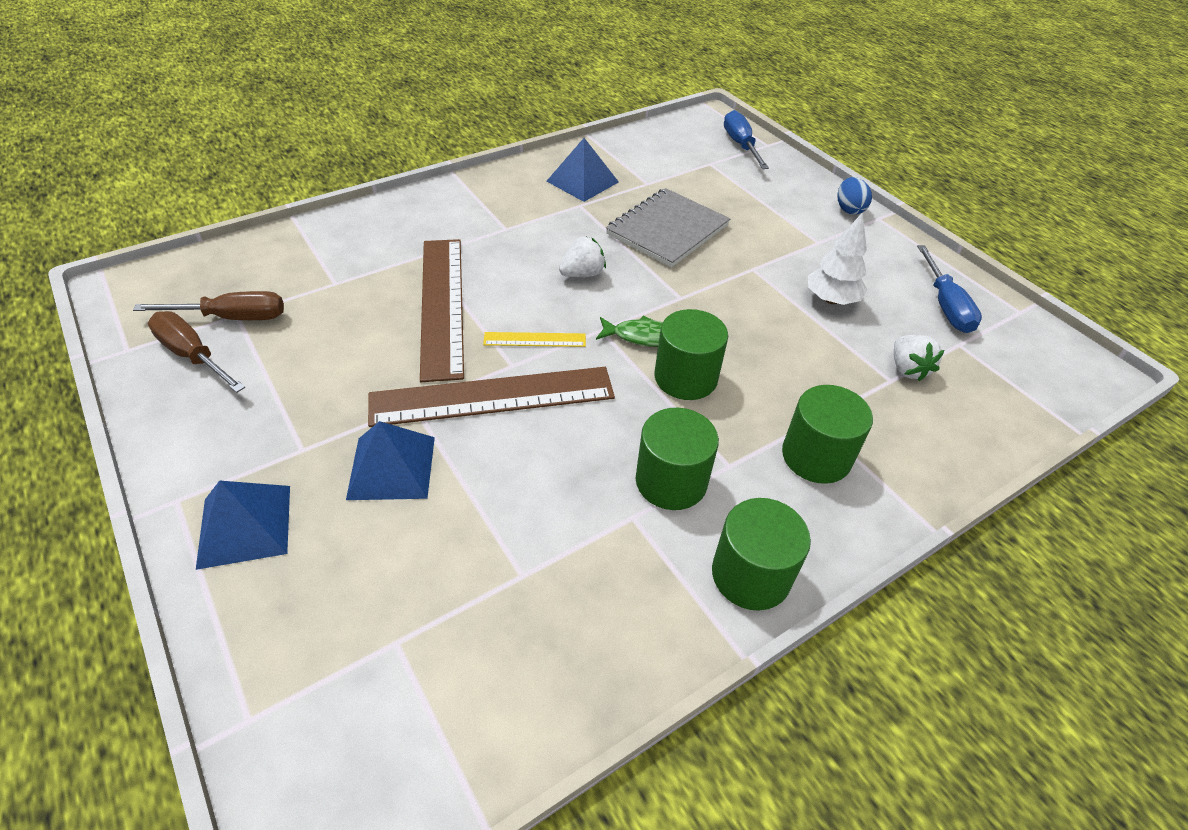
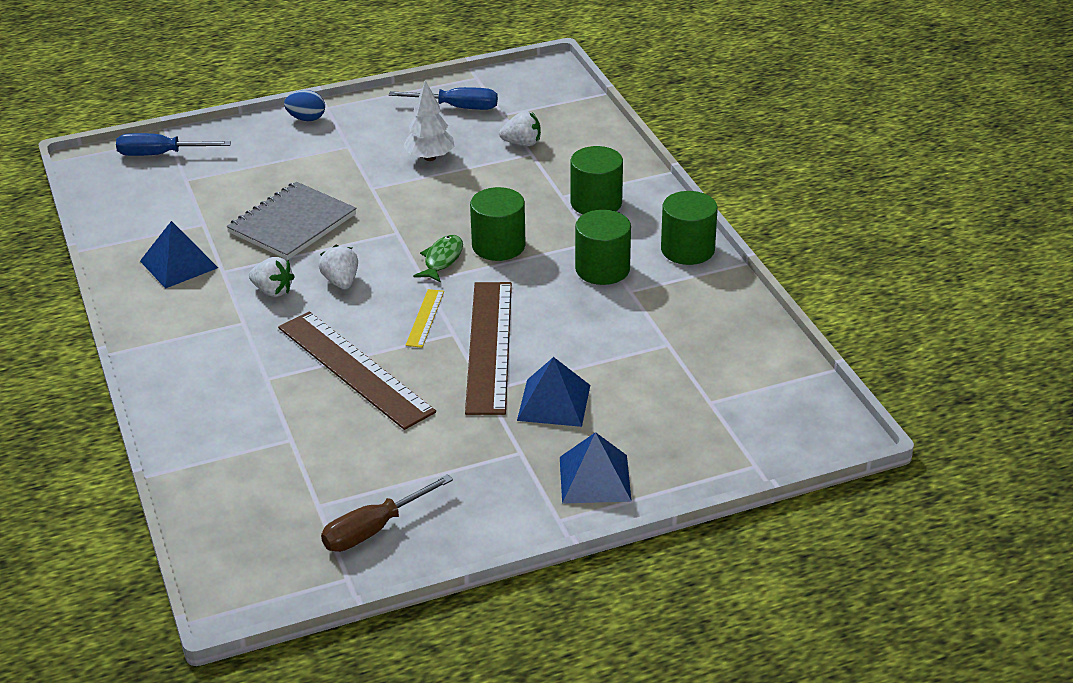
camera: 75 degrees left, 10 degrees down
brown screwdriver [133,291,284,320] -> none
brown ruler [420,239,464,382] -> brown ruler turned 45 degrees clockwise [278,311,436,430]
grey notebook [606,188,730,267] -> grey notebook turned 75 degrees clockwise [227,182,357,260]
none -> white strawberry [249,257,295,297]

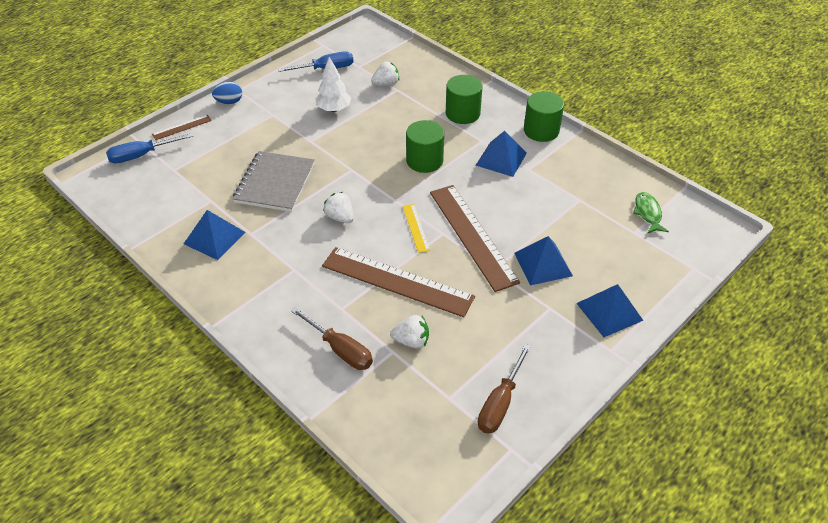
camera: 25 degrees left, 10 degrees up
white strawberry [249,257,295,297] -> white strawberry moved to [390,315,429,349]
green fish [414,235,463,283] -> green fish moved to [633,192,669,234]
green cylinder [575,210,631,285] -> blue pyramid [476,131,527,177]
none -> brown ruler [152,115,212,140]
none -> brown screwdriver [291,307,373,370]

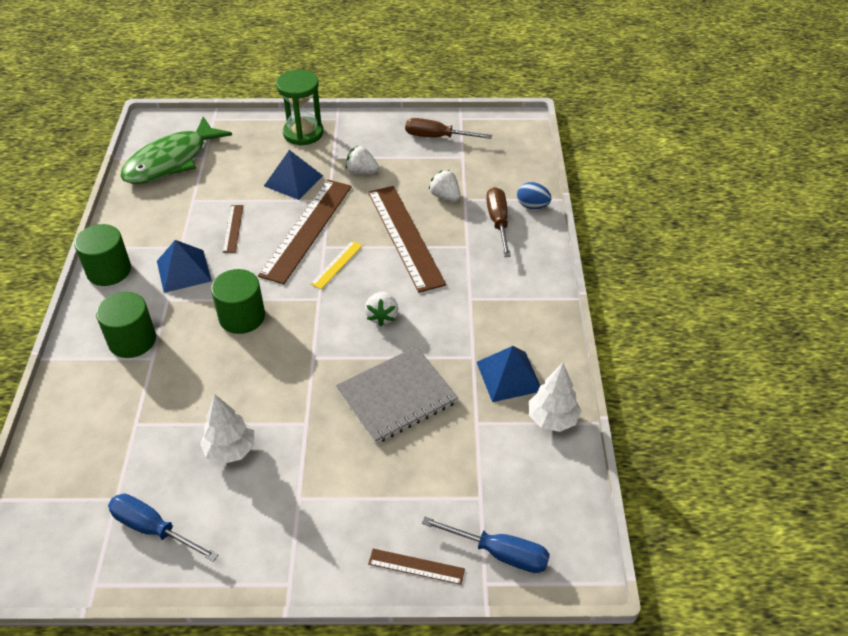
camera: 135 degrees left, 0 degrees up
blue egg [212,81,242,104] -> blue egg moved to [517,182,552,209]
white strawberry [371,61,399,86] -> white strawberry moved to [346,145,379,174]
brown screwdriver [478,344,531,434] -> brown screwdriver turned 150 degrees counterclockwise [405,118,492,139]
blue pyramid [576,284,643,337] -> green hourglass [276,70,323,146]
green fish [633,192,669,234] -> green fish [120,117,232,184], size x2.15
none -> brown ruler [223,205,243,253]
none -> white tree [529,363,581,432]

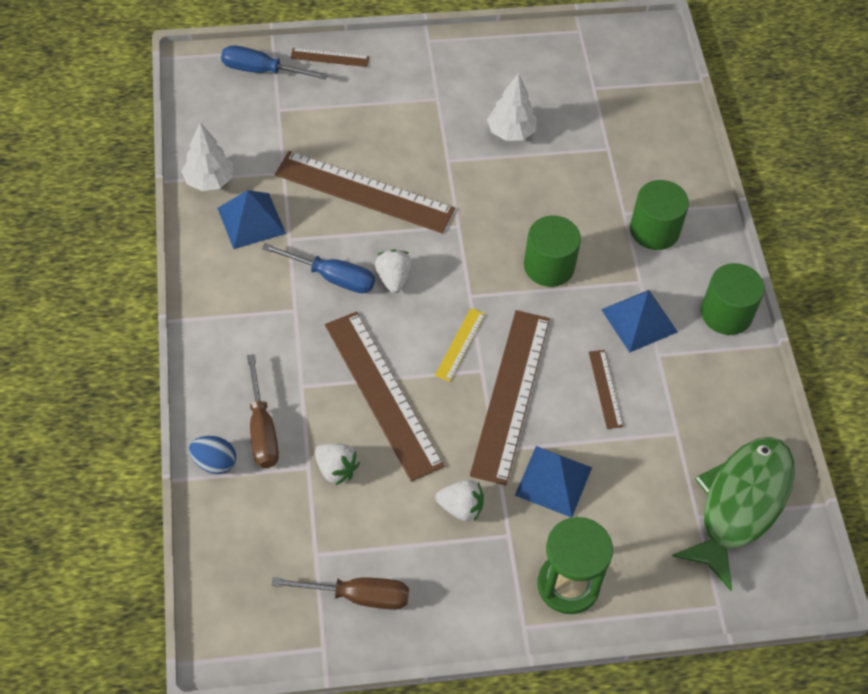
camera: 170 degrees right, 10 degrees up
blue screwdriver [108,494,218,562] -> blue screwdriver moved to [262,243,375,294]
grey notebook [336,346,458,444] -> brown ruler [275,151,455,233]

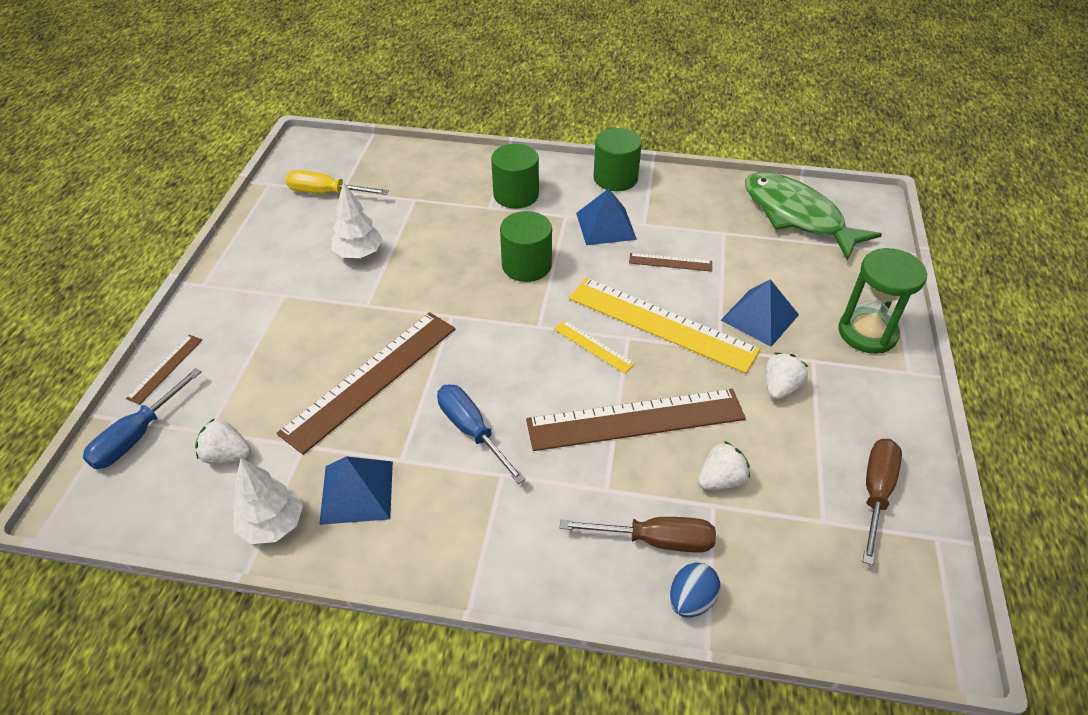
camera: 70 degrees left, 10 degrees down
blue screwdriver [262,243,375,294] -> blue screwdriver turned 75 degrees counterclockwise [437,384,526,484]
white strawberry [375,249,413,293] -> white strawberry moved to [195,418,251,464]
brown ruler [470,310,550,485] -> yellow ruler [569,278,760,373]
none -> yellow screwdriver [286,170,389,195]

